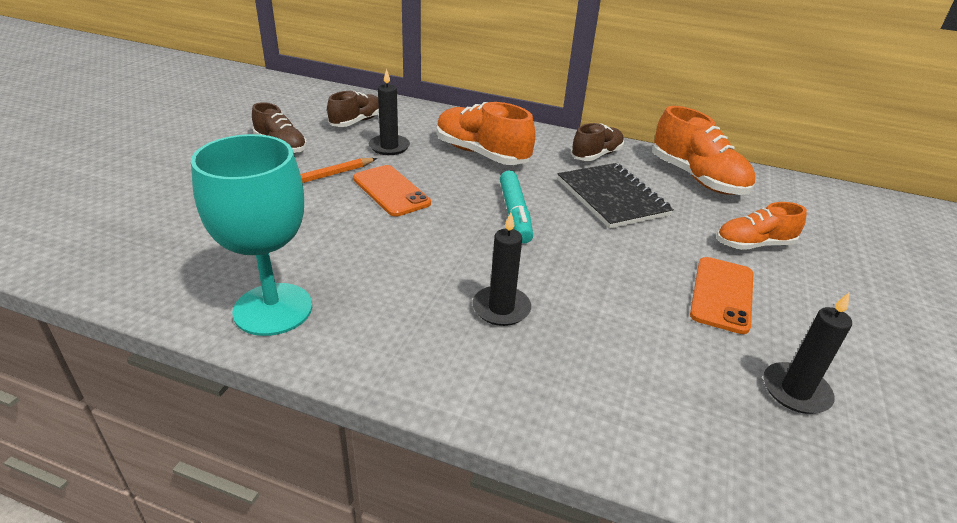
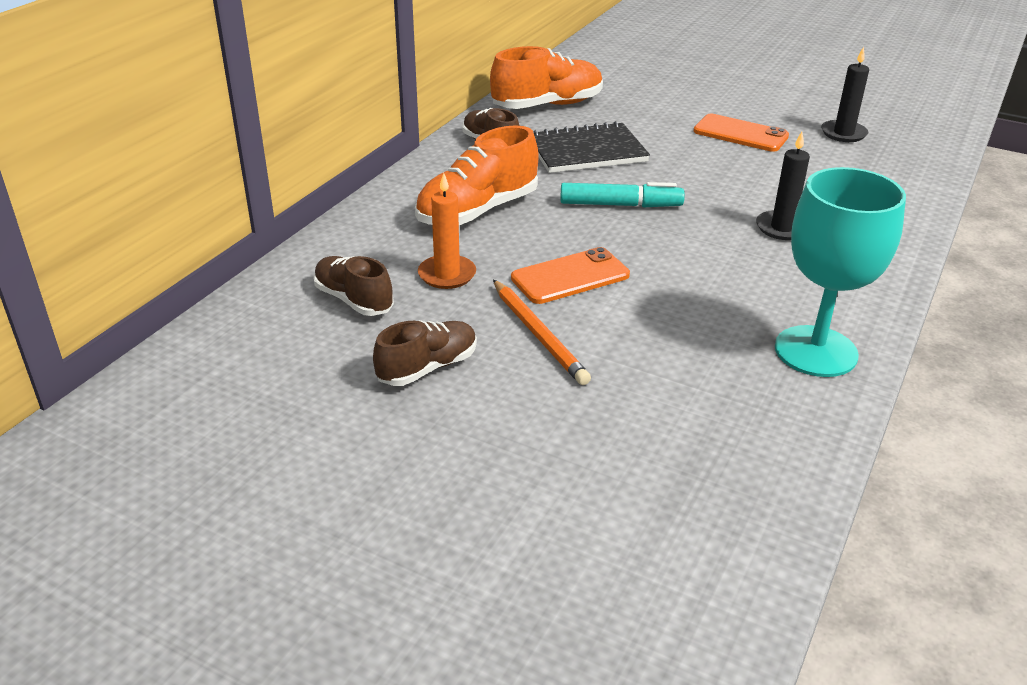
camera: 80 degrees left, 0 degrees up
black candle [369,68,410,155] -> orange candle [418,173,476,289]
orange shoe [716,202,807,250] -> none

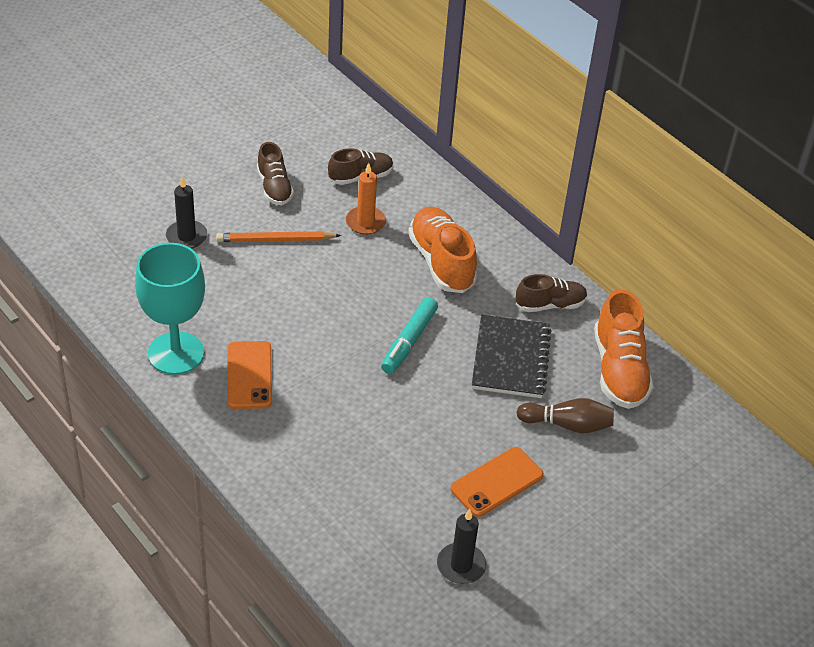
camera: 110 degrees right, 10 degrees up
orange phone [511,247,630,304] -> orange phone moved to [227,341,272,409]
black candle [756,132,810,240] -> black candle moved to [166,176,207,249]
none -> brown bowling pin [516,398,614,433]

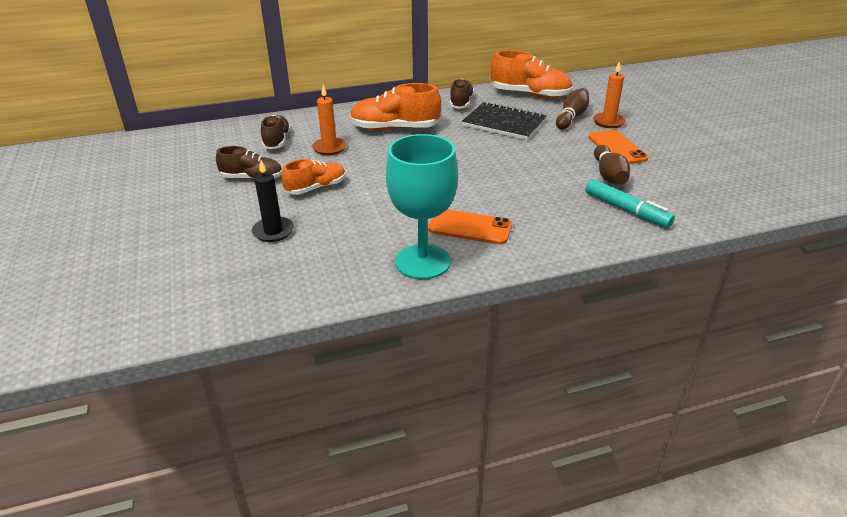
camera: 65 degrees left, 10 degrees down
orange pencil [216,231,341,242] -> orange shoe [281,159,346,195]
turquoise marker [381,297,438,374] -> turquoise marker moved to [585,179,675,228]
black candle [437,509,486,584] -> none
none -> orange candle [593,61,626,128]
none -> brown bowling pin [594,145,630,184]

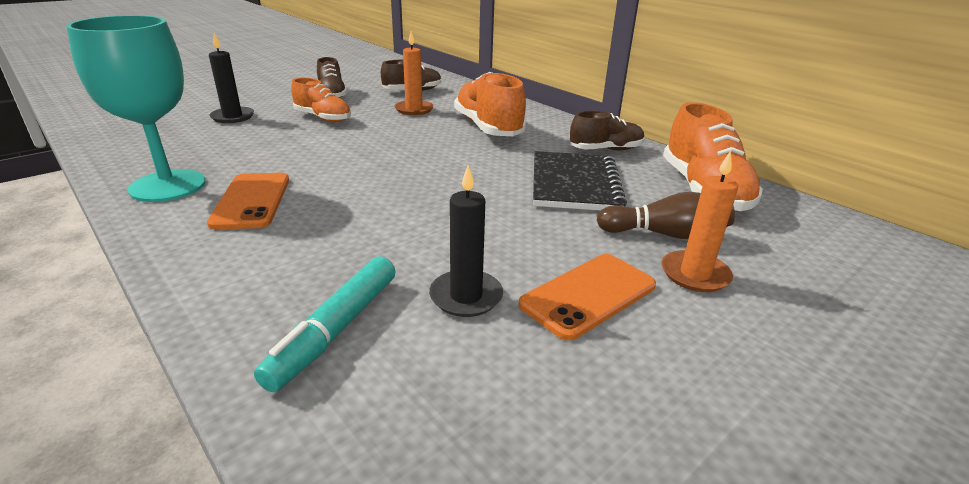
camera: 65 degrees right, 5 degrees down
brown bowling pin [594,145,630,184] -> black candle [429,165,503,317]

